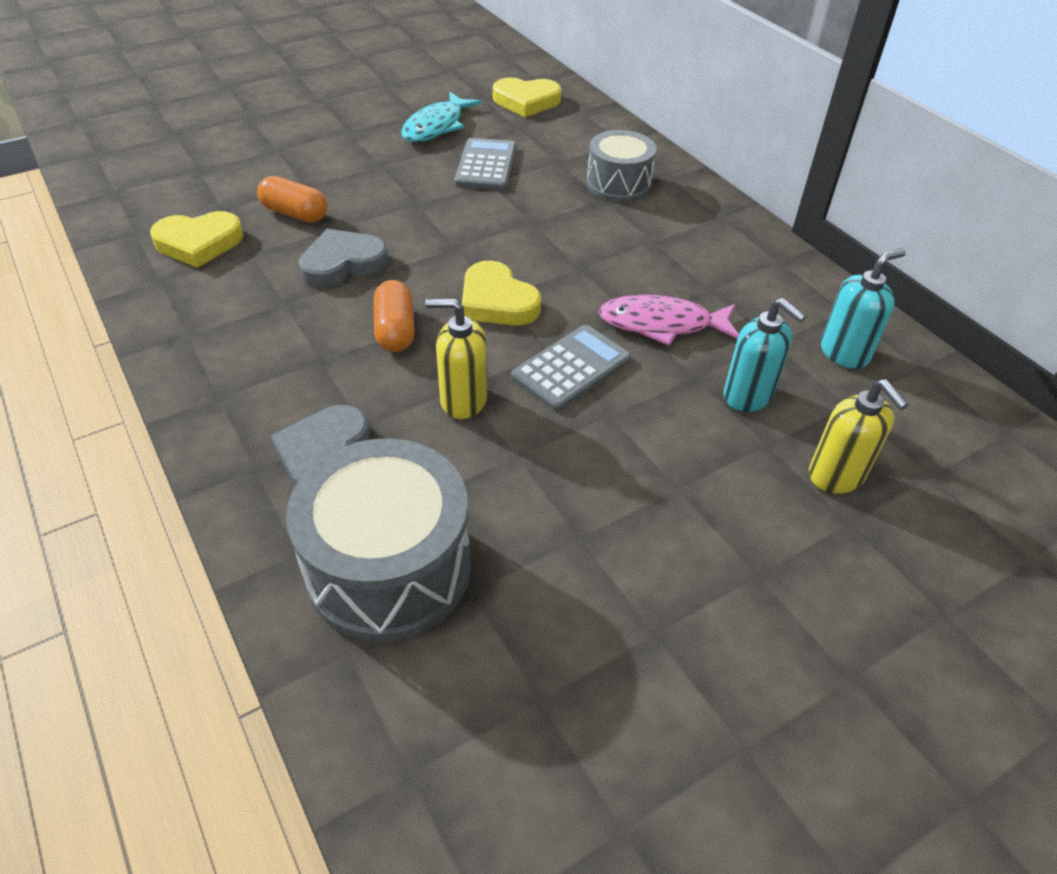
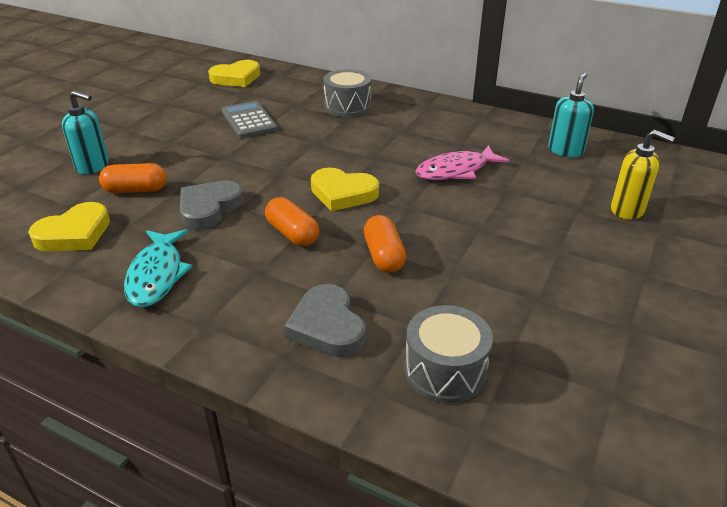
camera: 30 degrees left, 10 degrees down
grey drum [286,438,471,642] -> grey drum [405,305,493,403], size x0.63
turquoise fish [401,92,481,142] -> turquoise fish moved to [124,229,193,307]
yellow soap dispenser [425,298,487,419] -> orange capsule [364,215,406,273]
grey calculator [511,325,631,411] -> none
turquoise soap dispenser [724,298,806,412] -> turquoise soap dispenser moved to [62,90,109,175]

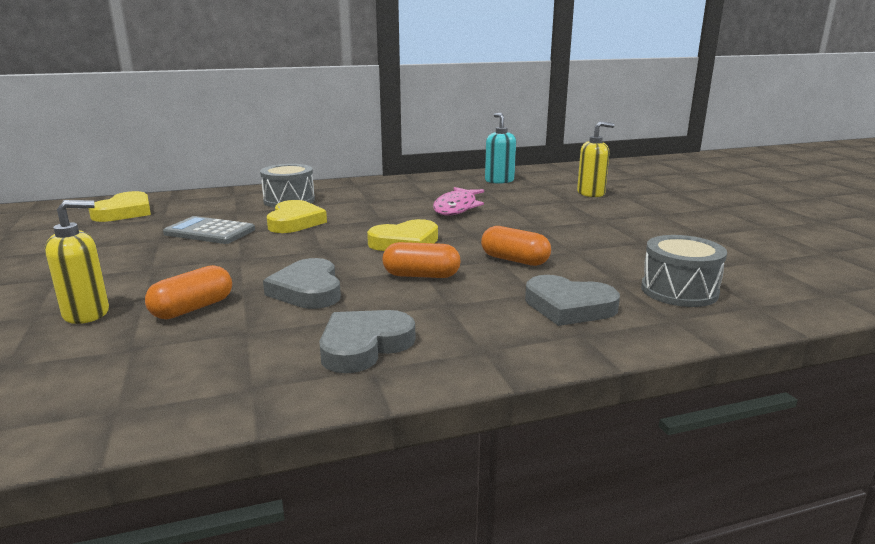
camera: 45 degrees left, 15 degrees down
yellow heart [28,202,110,251] -> yellow heart moved to [267,200,327,233]
turquoise soap dispenser [62,90,109,175] -> yellow soap dispenser [45,200,109,324]
turquoise fish [124,229,193,307] -> grey heart [319,310,415,373]

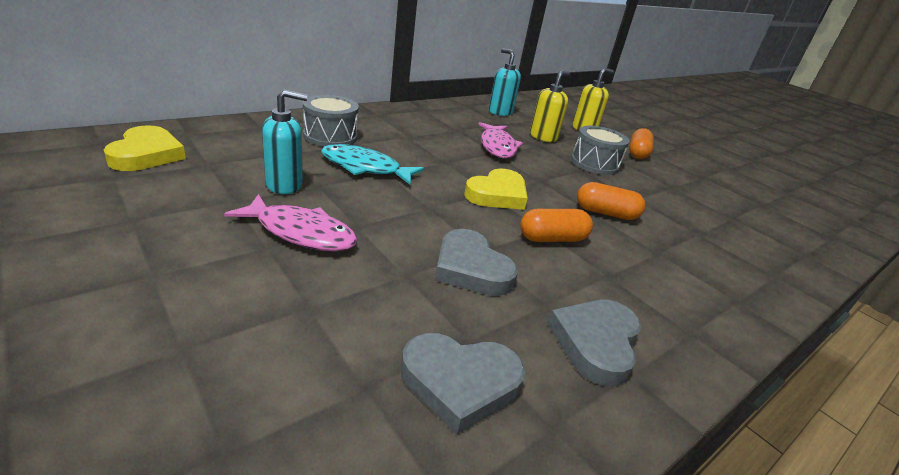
camera: 25 degrees left, 10 degrees up
yellow soap dispenser [45,200,109,324] -> yellow soap dispenser moved to [530,71,570,142]
orange capsule [145,265,232,319] -> orange capsule moved to [629,128,654,159]
grey calculator [163,216,255,244] -> turquoise soap dispenser [262,90,307,194]
yellow heart [267,200,327,233] -> turquoise fish [321,144,424,185]
grey heart [525,275,620,326] -> grey heart moved to [401,333,525,434]
grey drum [641,235,727,307] -> grey drum moved to [571,126,630,175]
none -> pink fish [224,194,358,251]

